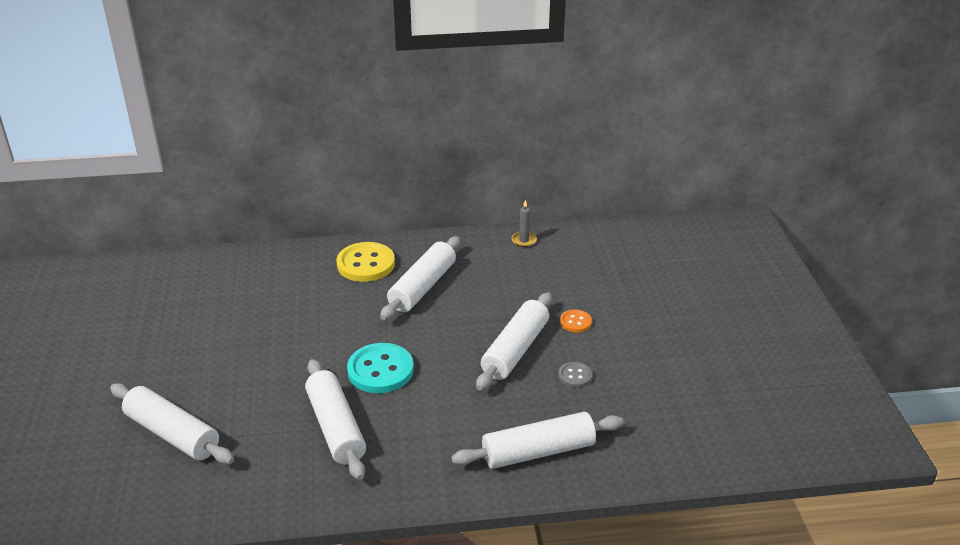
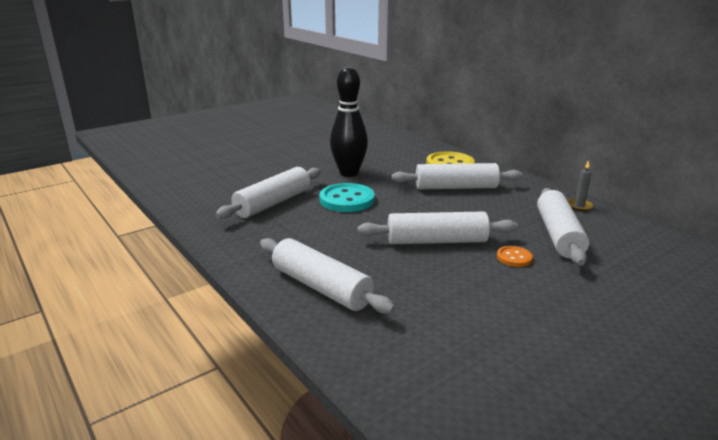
camera: 60 degrees right, 10 degrees down
white rolling pin [110,383,234,464] -> white rolling pin moved to [537,188,589,265]
grey button [558,362,592,388] -> none
none -> black bowling pin [330,66,368,177]

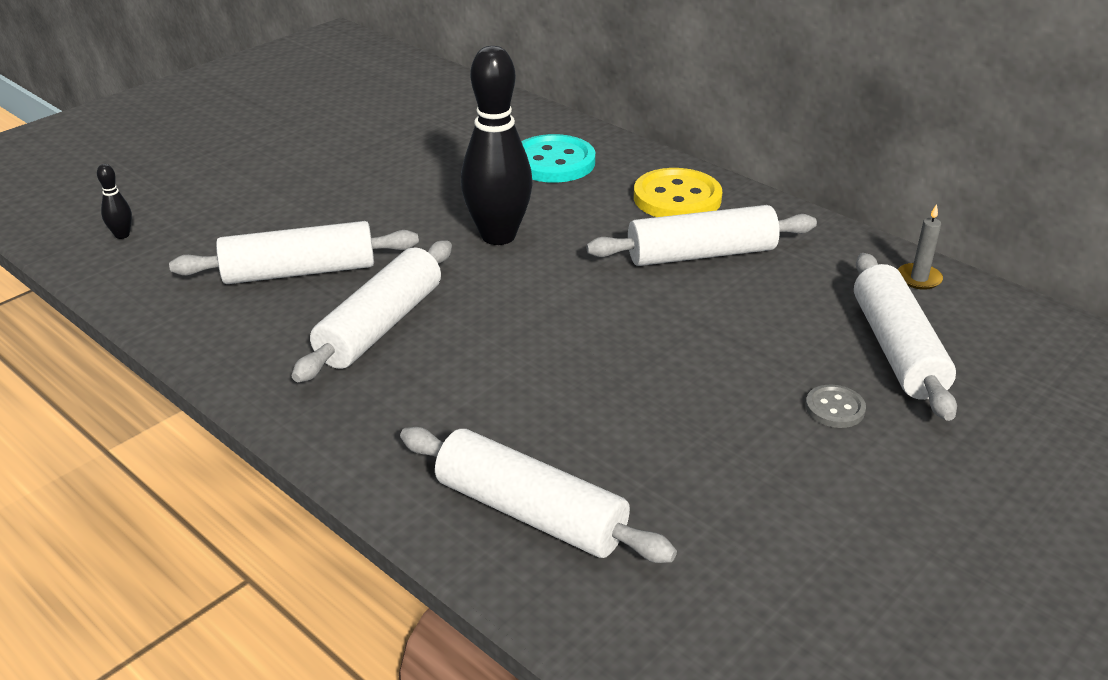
camera: 10 degrees left, 10 degrees up
turquoise button [320,183,375,212] -> turquoise button moved to [521,134,595,183]
white rolling pin [358,211,518,244] -> white rolling pin moved to [169,221,419,284]
orange button [497,246,533,267] -> grey button [805,385,866,428]
none -> black bowling pin [97,164,132,239]

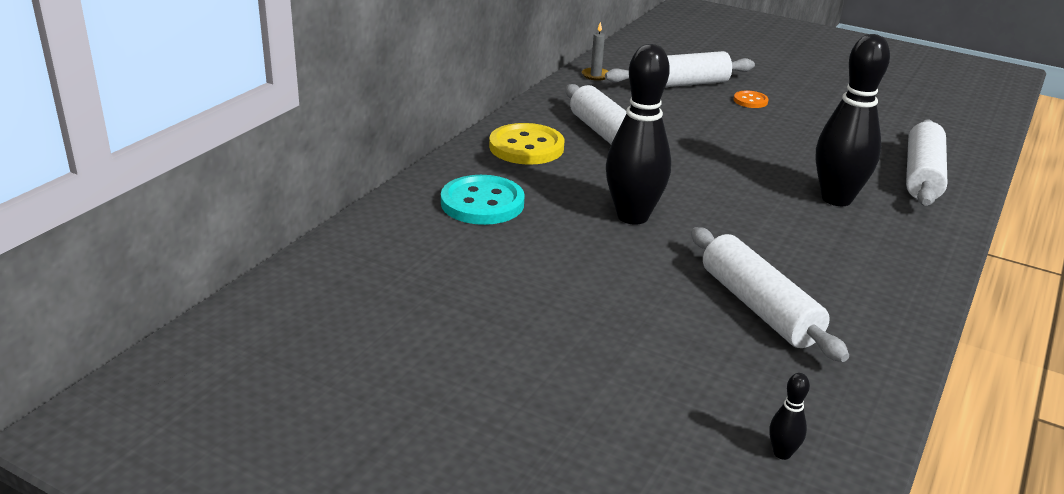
camera: 105 degrees left, 5 degrees down
white rolling pin [292,240,452,383] -> none
grey button [805,385,866,428] -> orange button [734,90,769,108]
none -> black bowling pin [815,34,890,206]

